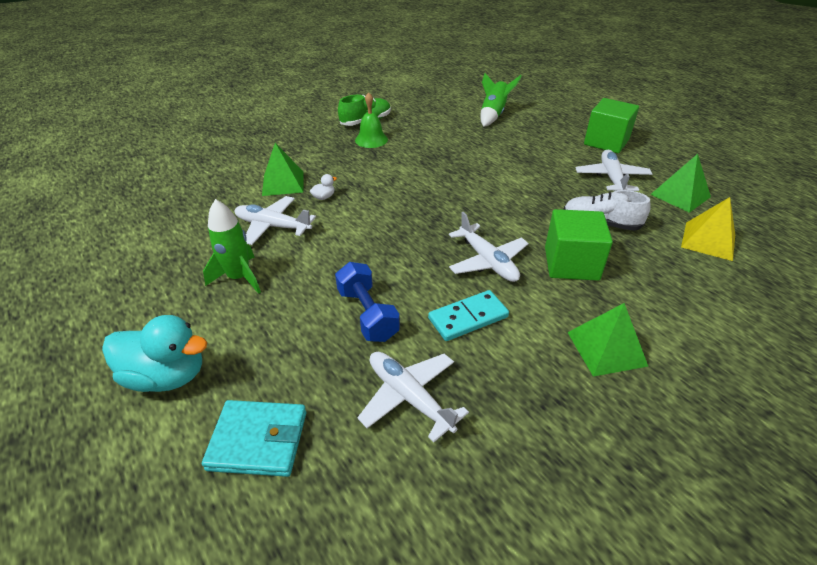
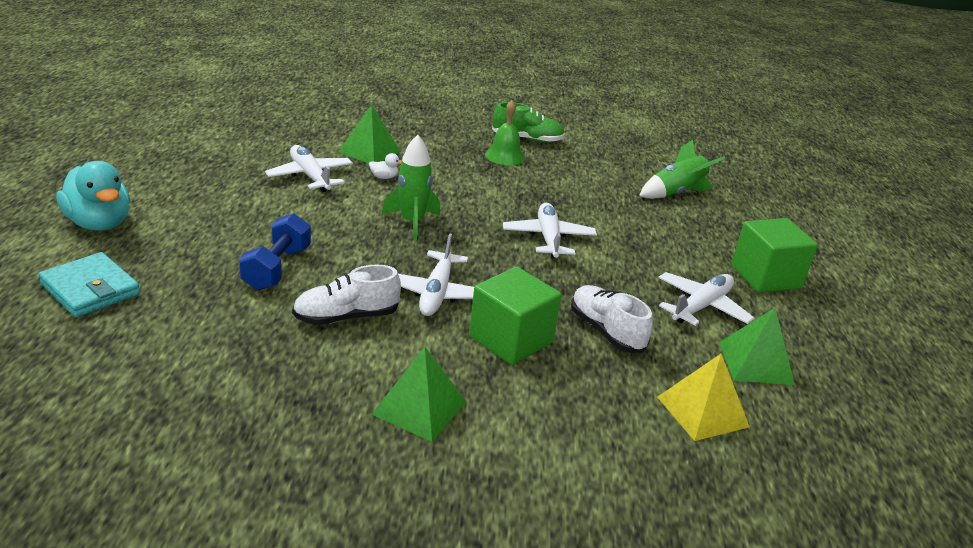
camera: 35 degrees right, 10 degrees down
green rocket [203,199,261,294] -> green rocket moved to [381,135,440,240]
white plane [357,352,469,442] -> white plane moved to [503,203,597,259]
turquoise domino [428,290,509,341] -> white shoe [292,265,401,325]

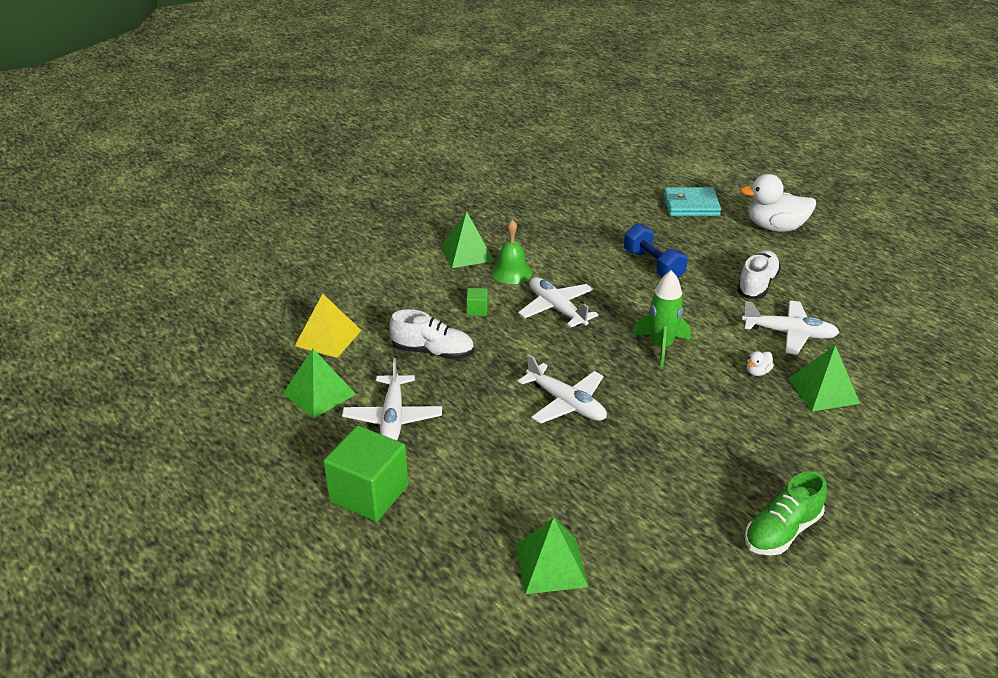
camera: 140 degrees right, 5 degrees up
turquoise duck [56,161,130,231] -> white duck [740,174,816,232]
white shoe [292,265,401,325] -> white shoe moved to [737,250,781,299]
green cube [469,267,561,365] -> green cube [466,288,488,316], size x0.43
green bell [485,100,525,165] -> green bell moved to [491,220,532,284]
green rocket [639,140,725,199] -> green pyramid [516,518,588,594]

